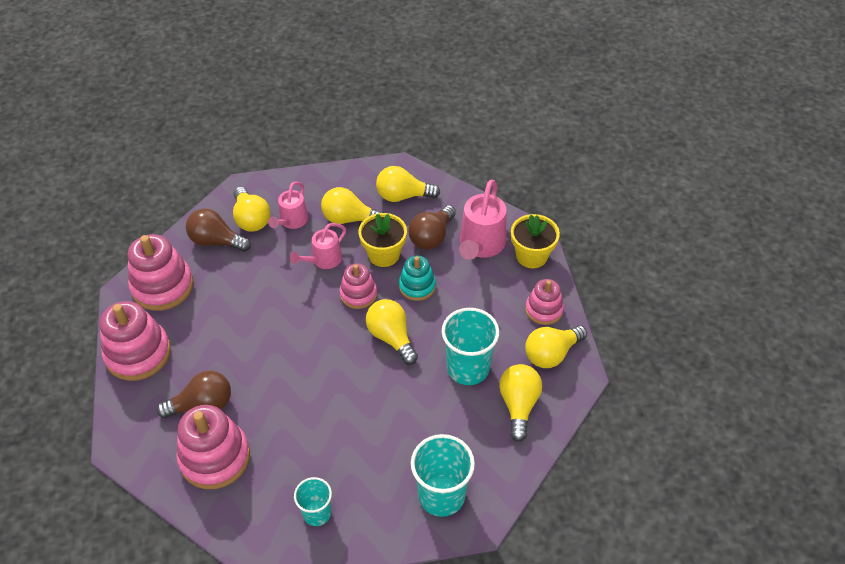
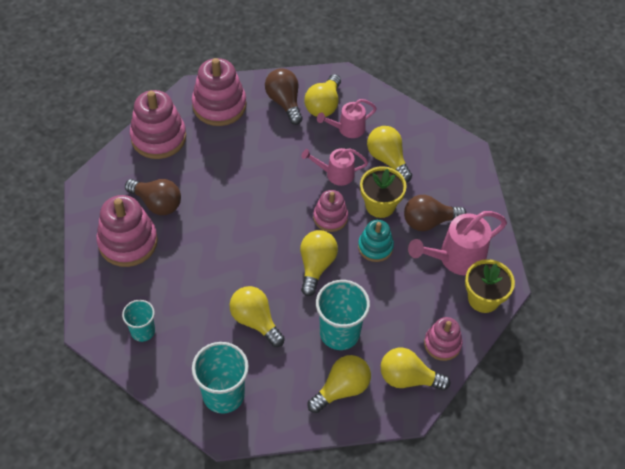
camera: 45 degrees right, 5 degrees up
yellow light bulb [376,166,440,202] -> yellow light bulb moved to [230,286,285,347]

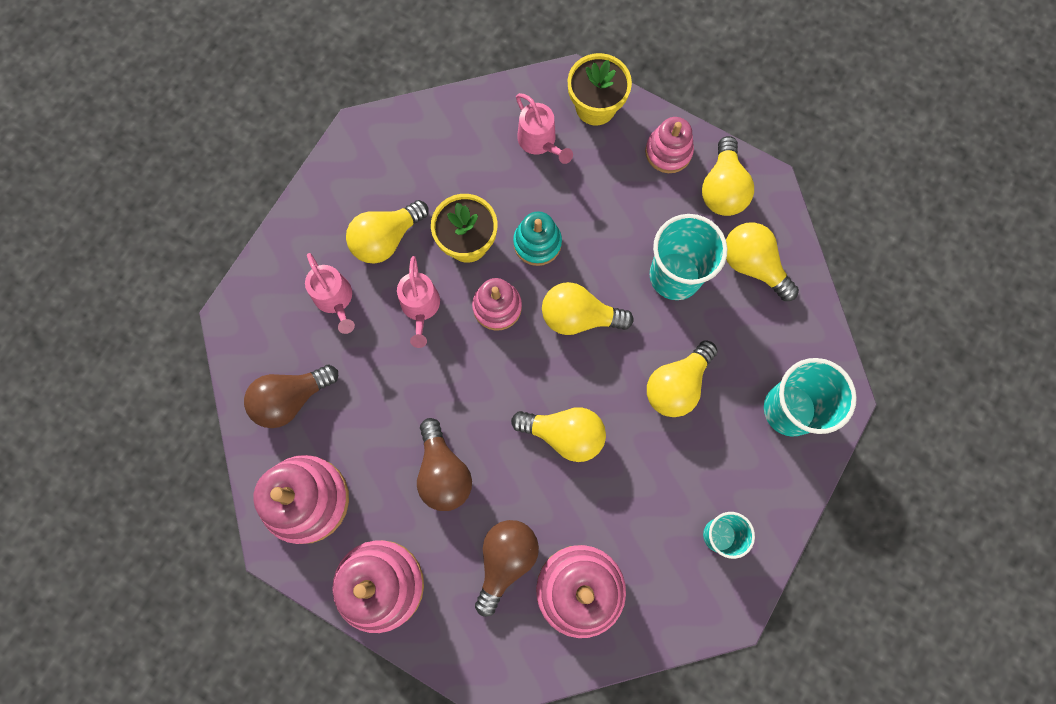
camera: 95 degrees left, 20 degrees up
yellow light bulb [304,74,341,117] -> yellow light bulb moved to [511,407,606,462]
brown light bulb [404,195,467,231] -> brown light bulb moved to [417,418,472,511]
pink watering can [408,211,507,276] -> pink watering can [516,93,573,164], size x0.62

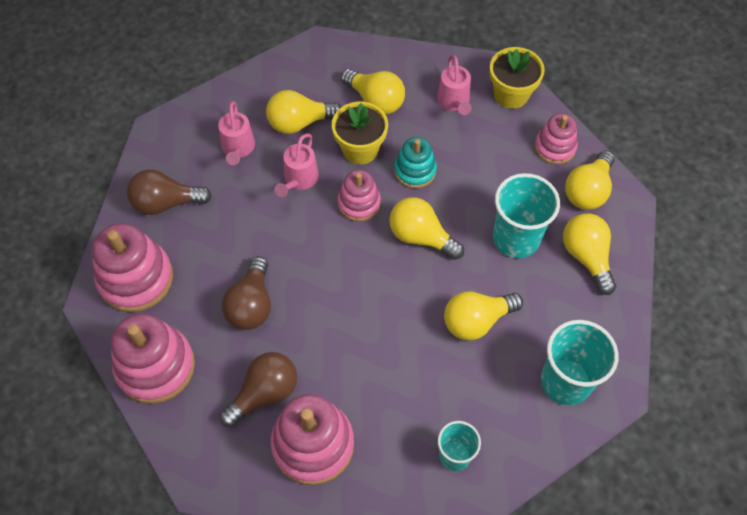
camera: 25 degrees right, 15 degrees down
yellow light bulb [511,407,606,462] -> yellow light bulb moved to [341,69,405,115]

